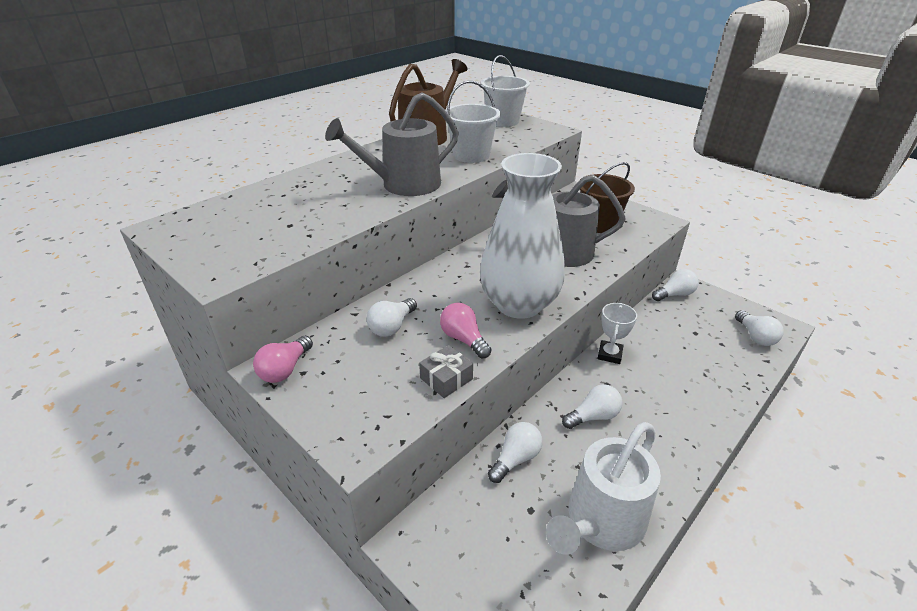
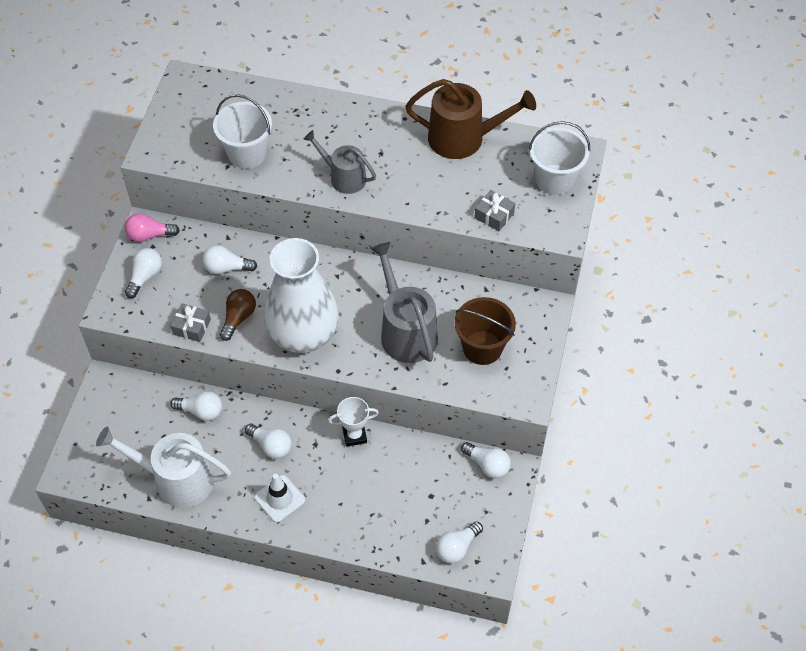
camera: 60 degrees right, 20 degrees up
grey watering can [325,93,459,196] -> grey watering can [303,130,376,194], size x0.63
pink light bulb [440,303,491,358] -> brown light bulb [220,289,256,341]
white bucket [446,81,500,163] -> white bucket moved to [213,94,272,169]
none -> white light bulb [125,248,162,298]
none -> white traffic cone [254,474,305,523]
none -> grey gift [474,190,515,231]

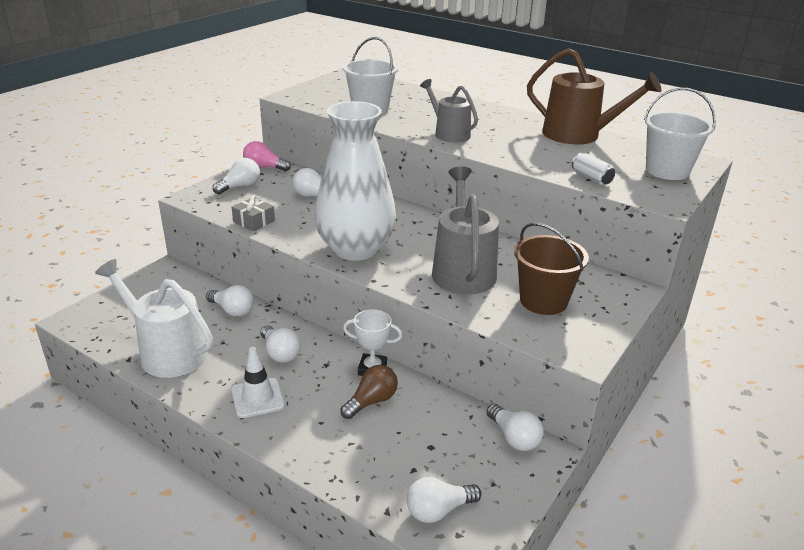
camera: 20 degrees right, 25 degrees down
brown light bulb [220,289,256,341] -> brown light bulb moved to [341,365,398,419]
grey gift [474,190,515,231] -> white can [572,153,615,185]

